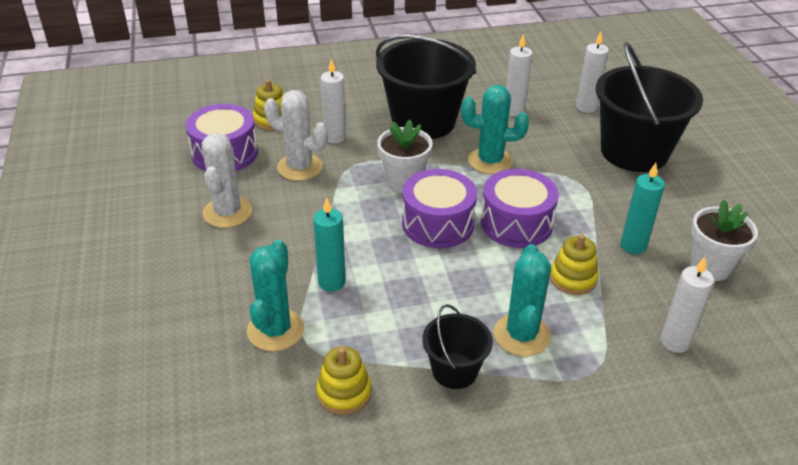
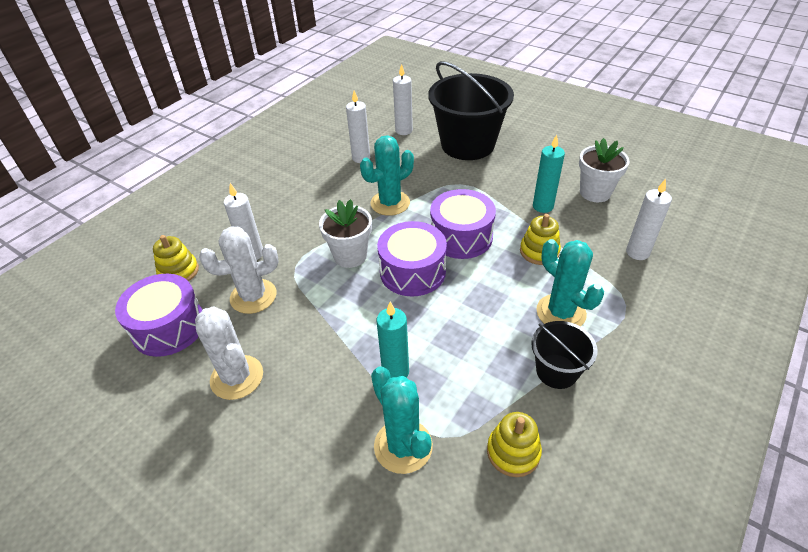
camera: 40 degrees left, 5 degrees up
black bucket [376,35,476,139] -> none

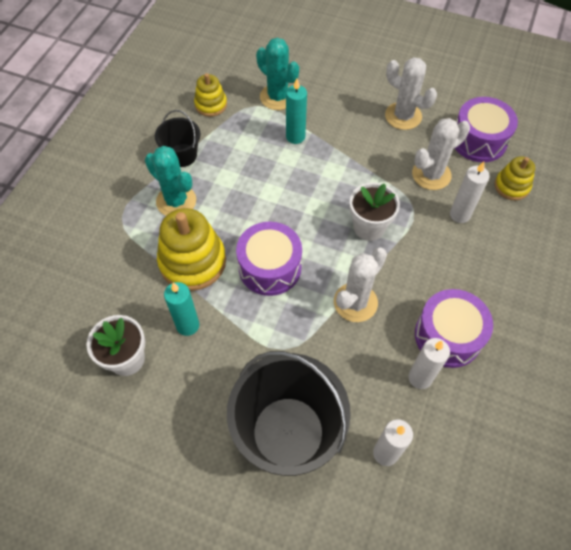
camera: 165 degrees right, 15 degrees up
turquoise cactus [360,135,414,216] -> white cactus [334,248,387,322]
purple drum [377,221,447,296] -> purple drum moved to [415,289,493,368]
yellow stacking toy [520,214,561,265] -> yellow stacking toy [157,208,226,291], size x1.77
white candle [626,179,672,260] -> none

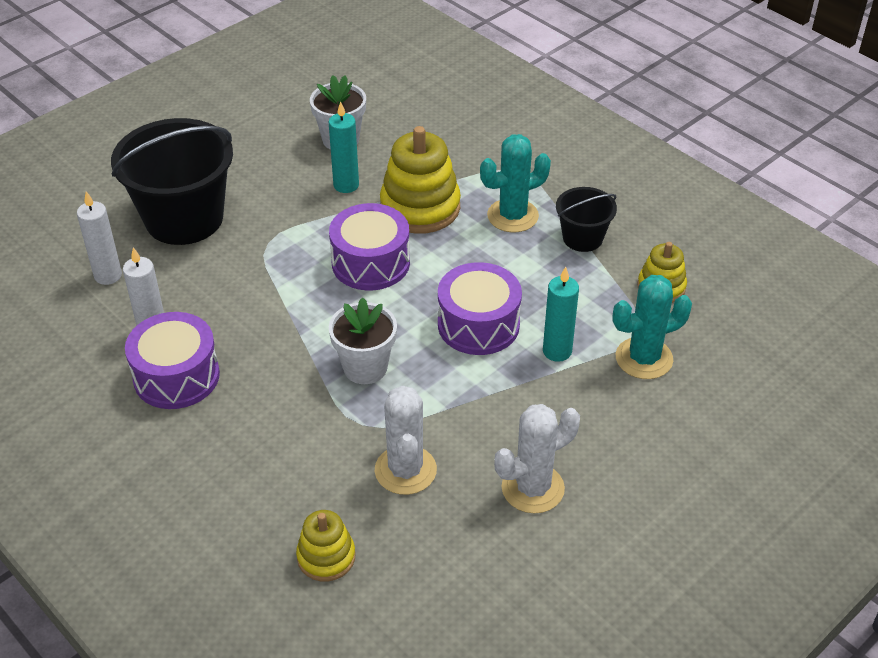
camera: 115 degrees right, 15 degrees down
white cactus [334,248,387,322] -> none
white candle [450,162,490,223] -> none
purple drum [455,97,518,162] -> purple drum moved to [438,262,522,355]

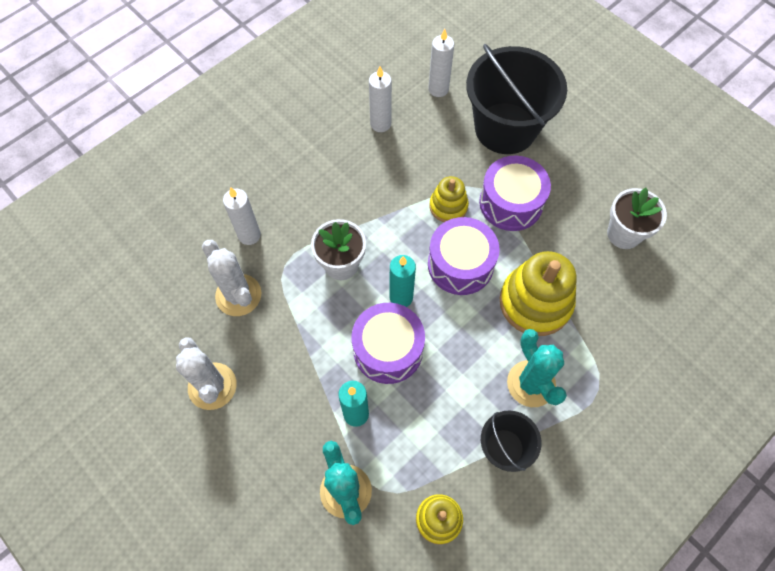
camera: 90 degrees right, 20 degrees up
purple drum [125,312,220,409] -> purple drum moved to [479,156,551,231]
yellow stacking toy [296,510,355,581] -> yellow stacking toy moved to [429,176,469,222]
turquoise candle [329,101,359,193] -> turquoise candle moved to [389,255,416,307]
white cactus [375,386,437,495] -> white cactus turned 60 degrees clockwise [202,240,262,316]
none -> white candle [223,187,261,245]

